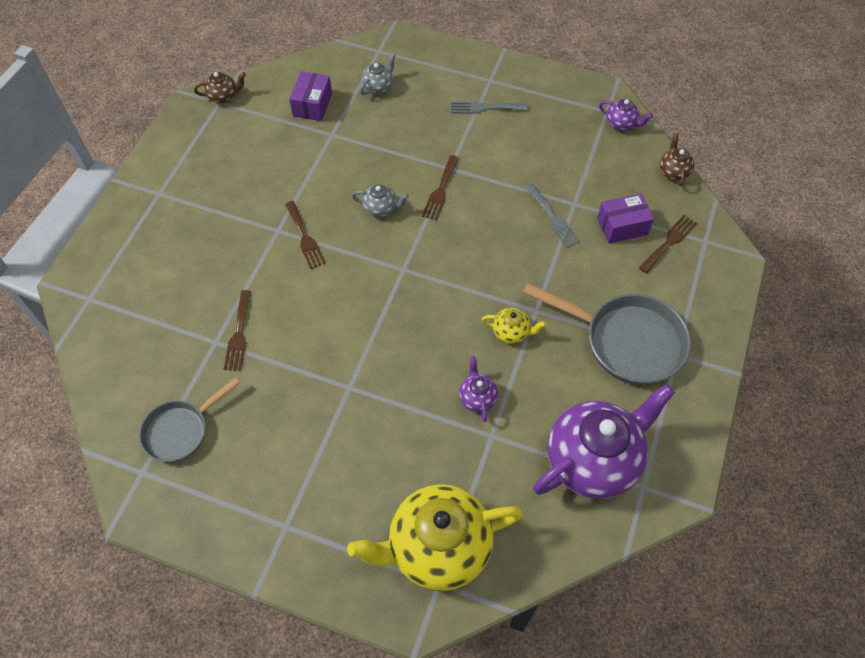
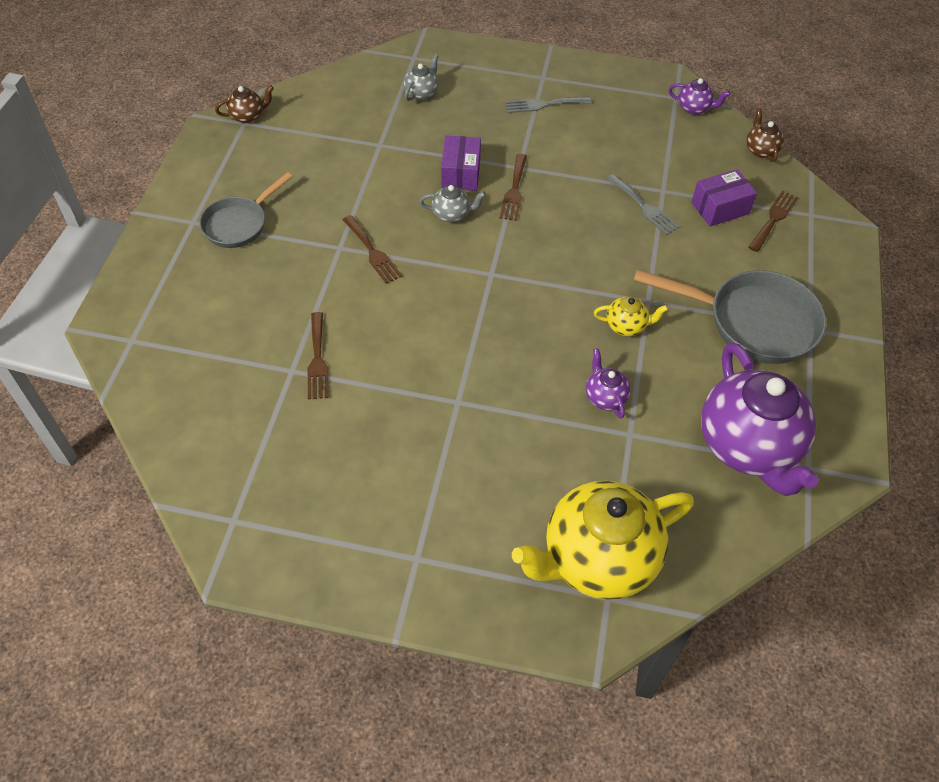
camera: 10 degrees left, 5 degrees down
grey pan [139,377,240,462] -> grey pan moved to [199,172,293,248]
purple box [289,71,332,121] -> purple box moved to [441,136,481,191]
purple teapot [533,384,675,499] -> purple teapot turned 120 degrees clockwise [701,342,819,496]

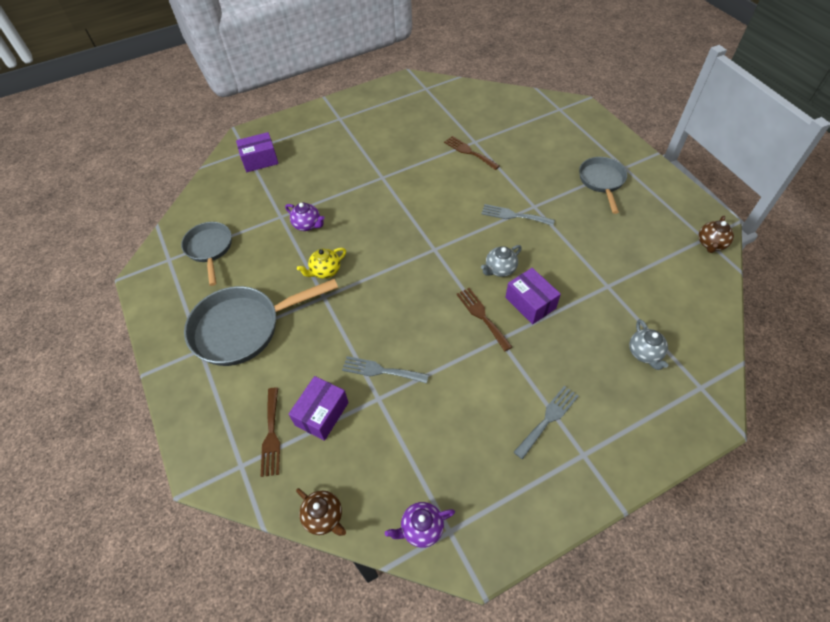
camera: 145 degrees right, 0 degrees up
brown fork [343,215,402,284] -> grey fork [481,204,555,226]
yellow teapot [512,480,694,600] -> purple box [236,132,279,172]
purple teapot [701,342,819,496] -> grey pan [181,222,232,286]

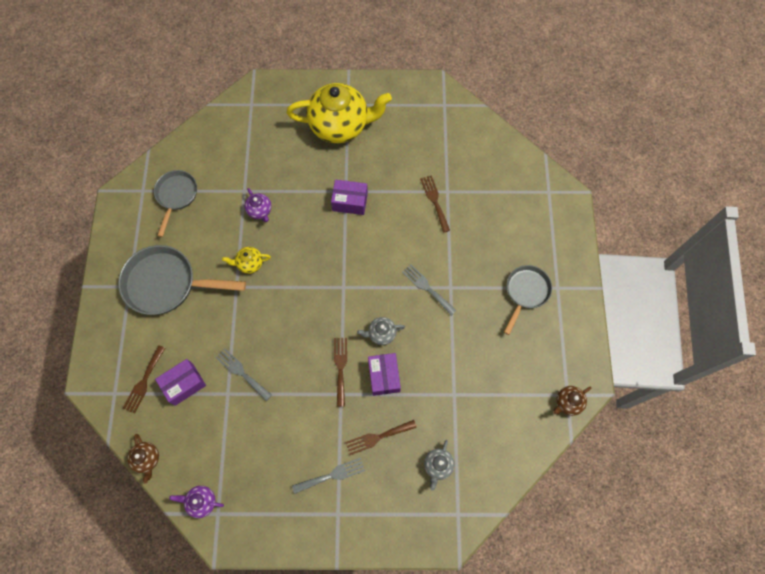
camera: 25 degrees right, 15 degrees up
purple box [236,132,279,172] -> purple box moved to [331,180,368,215]
none -> yellow teapot [287,83,392,143]
none -> brown fork [345,420,417,455]

